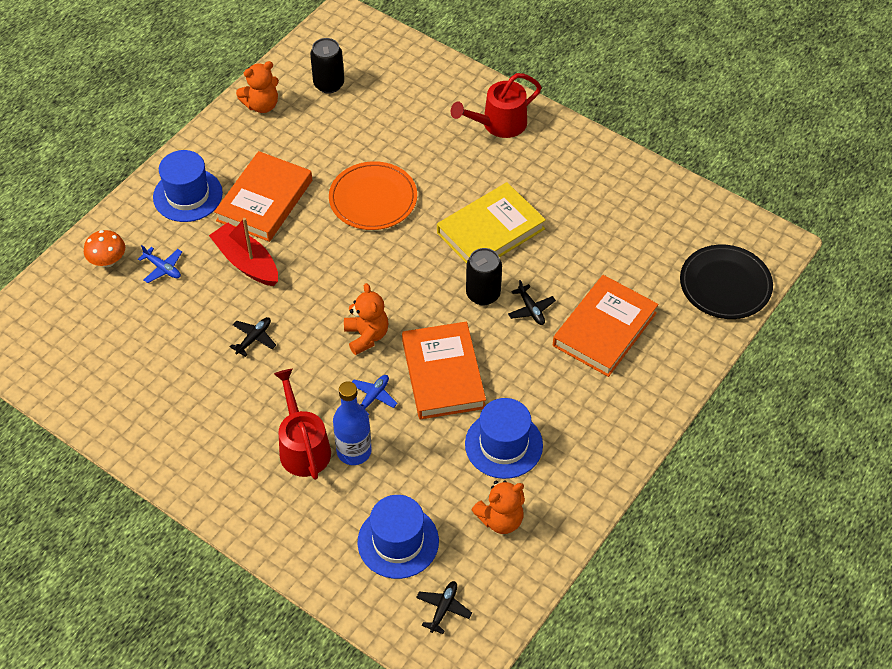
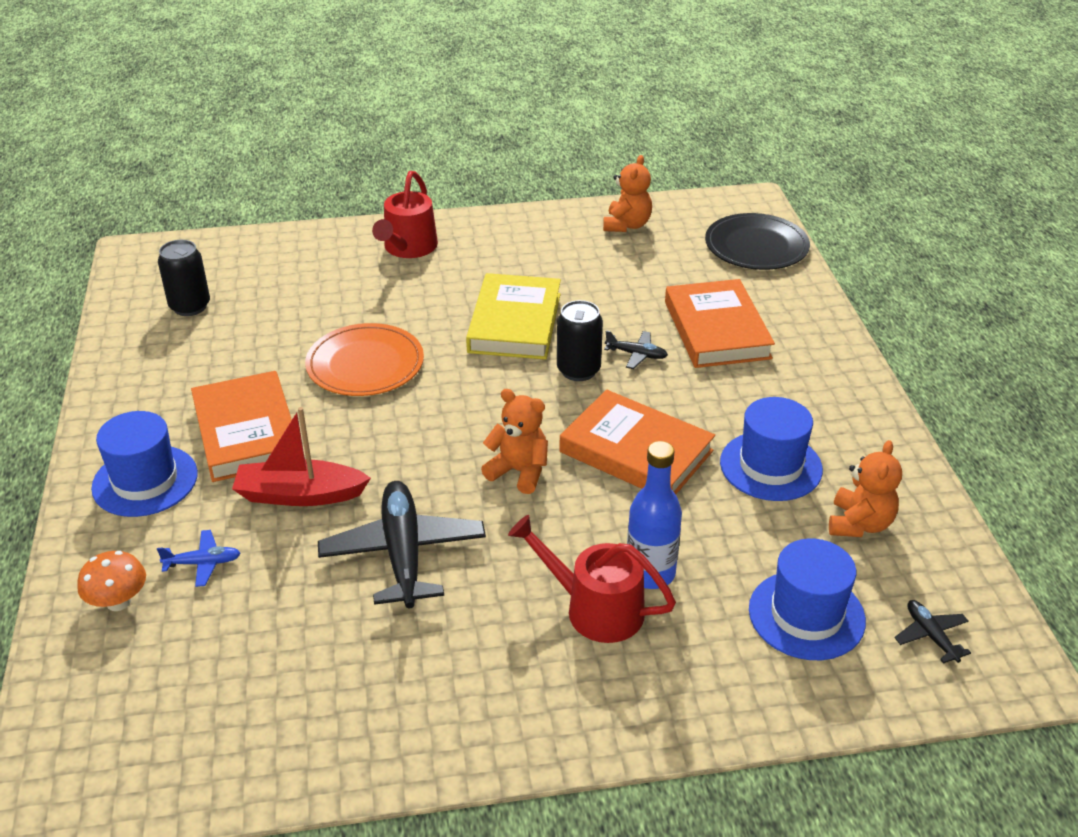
camera: 45 degrees left, 15 degrees down
black plane [230,317,276,357] -> black plane [318,481,486,608], size x2.19
orange teddy bear [236,61,279,113] -> orange teddy bear moved to [603,155,652,232]
blue plane [352,375,397,416] -> none

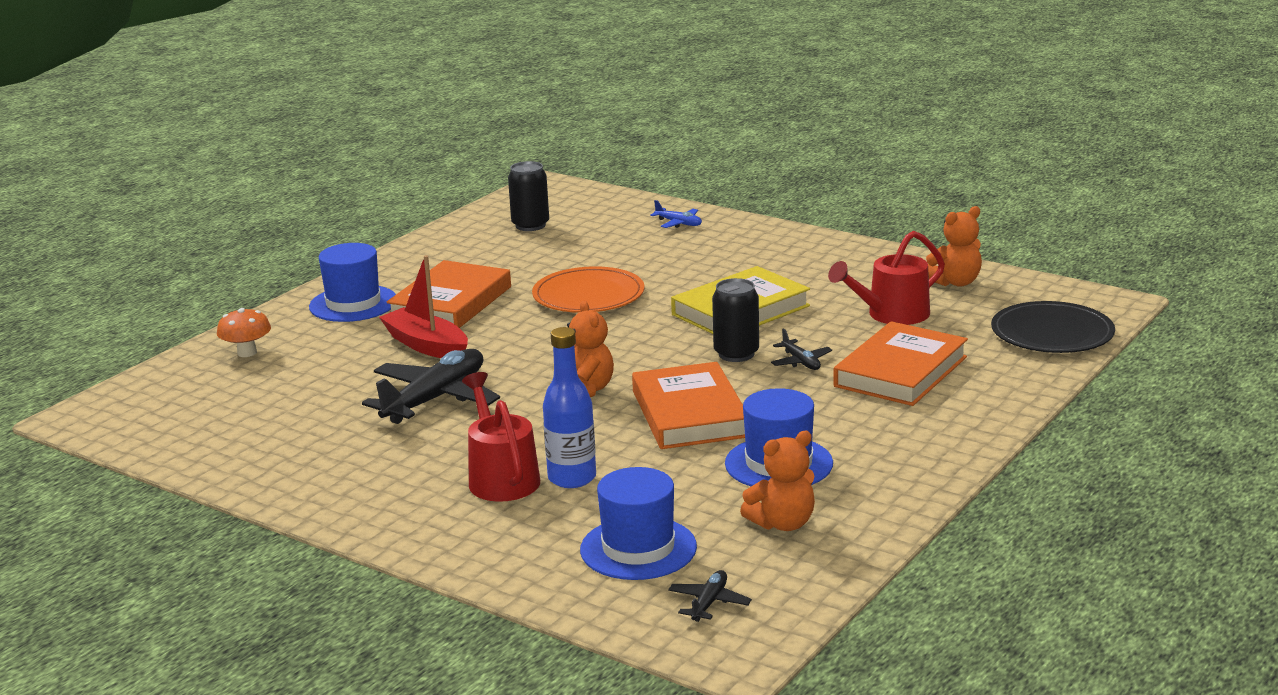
camera: 45 degrees right, 15 degrees down
blue plane [157,530,241,587] -> blue plane moved to [650,200,702,228]
red watering can [372,171,438,258] -> red watering can moved to [828,231,945,325]

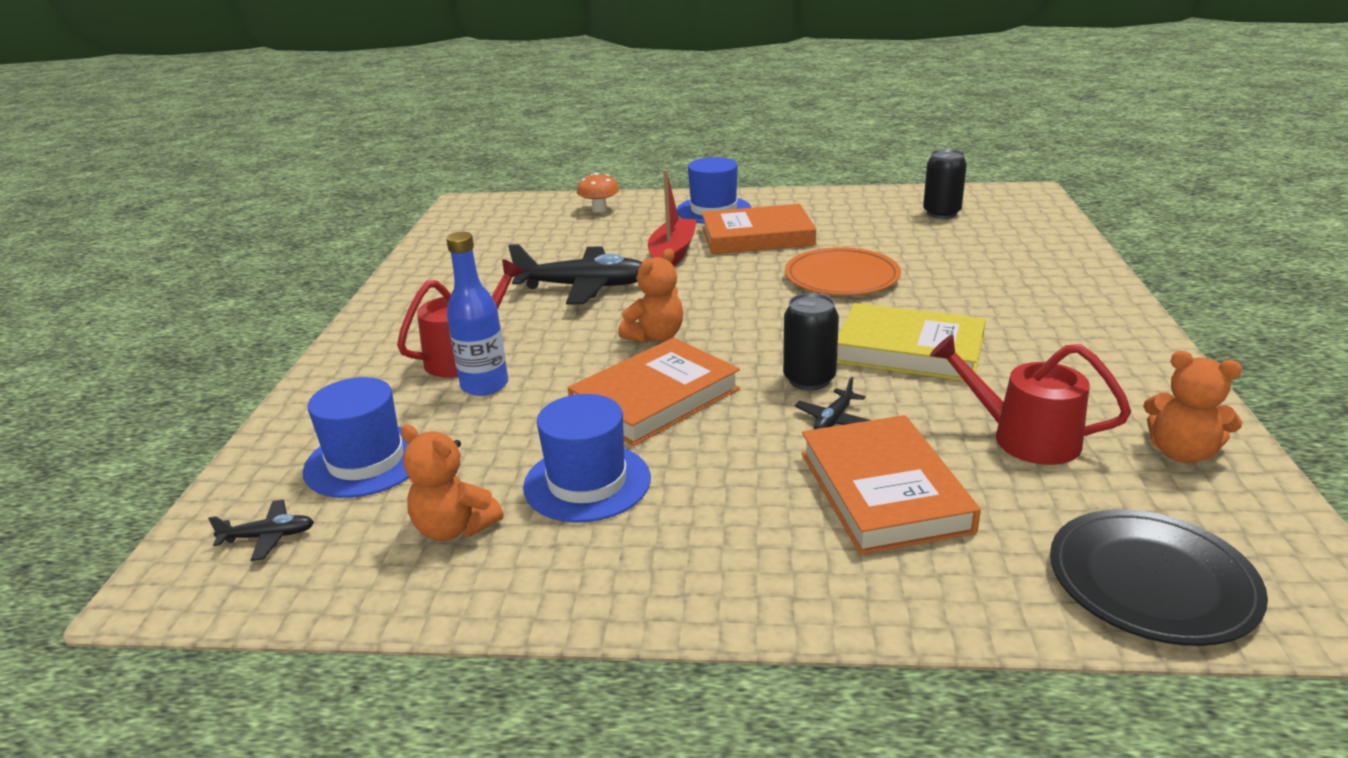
camera: 60 degrees right, 5 degrees up
blue plane [650,200,702,228] -> none
orange book [834,321,968,406] -> orange book turned 75 degrees clockwise [801,415,981,554]

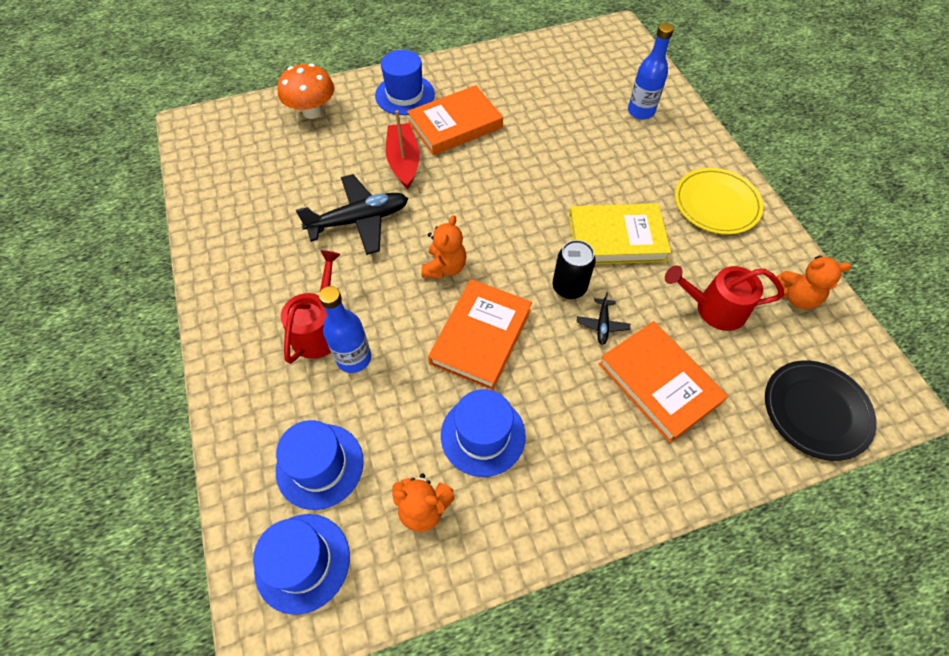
camera: 25 degrees left, 30 degrees up
black plane [208,500,314,561] -> blue hat [253,514,350,615]
orange mushroom [577,172,619,213] -> orange mushroom [278,64,334,119], size x1.55
orange plate [785,247,901,295] -> none
black can [923,149,967,219] -> none
none -> blue bottle [628,23,674,120]
none -> yellow plate [675,168,764,234]

